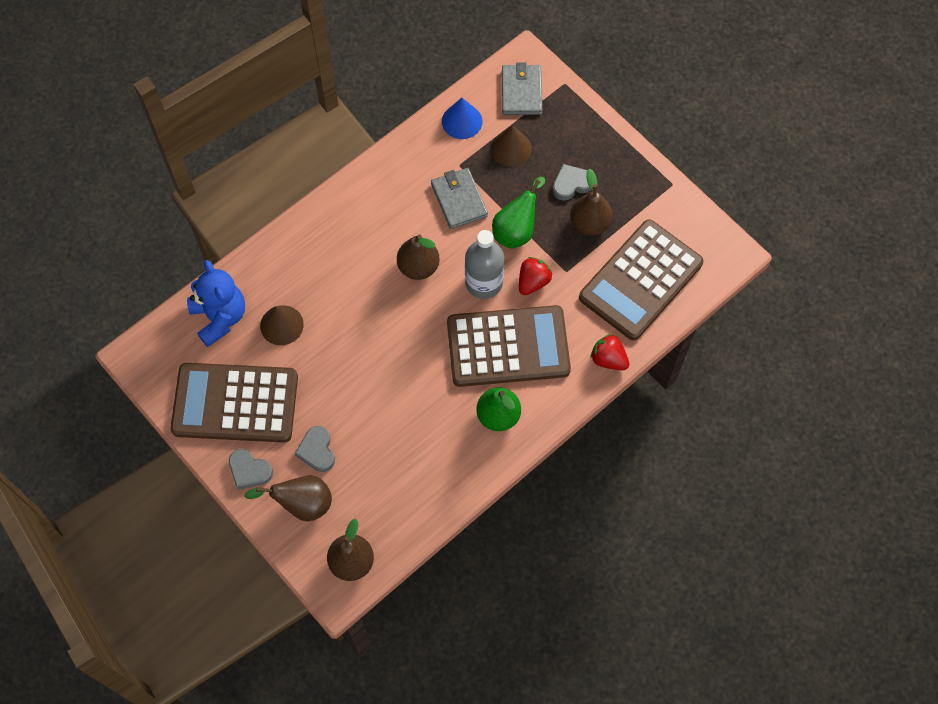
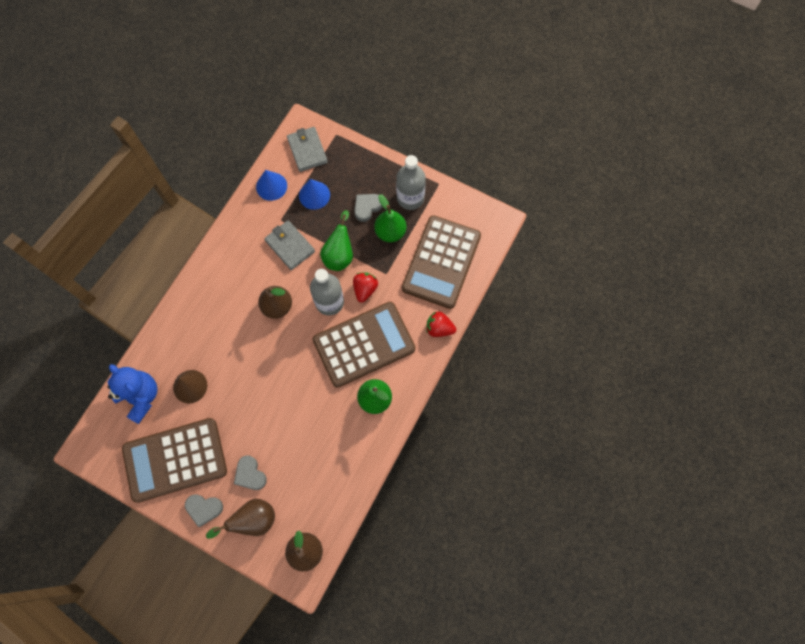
camera: 20 degrees left, 5 degrees up
brown cone [491,125,532,167] -> blue cone [299,179,330,210]
brown pear [570,169,613,236] -> green pear [374,194,407,242]
none -> grey bottle [396,155,426,210]

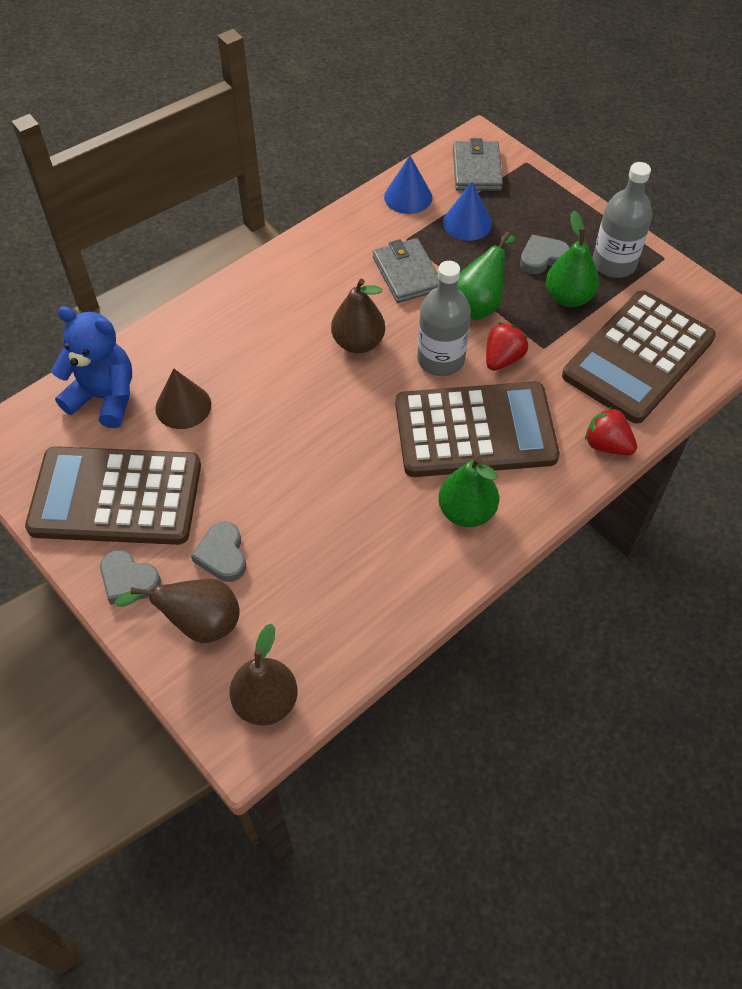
camera: 20 degrees right, 15 degrees down
blue teddy bear [107,364,158,424] -> blue teddy bear turned 45 degrees counterclockwise [51,306,132,428]

